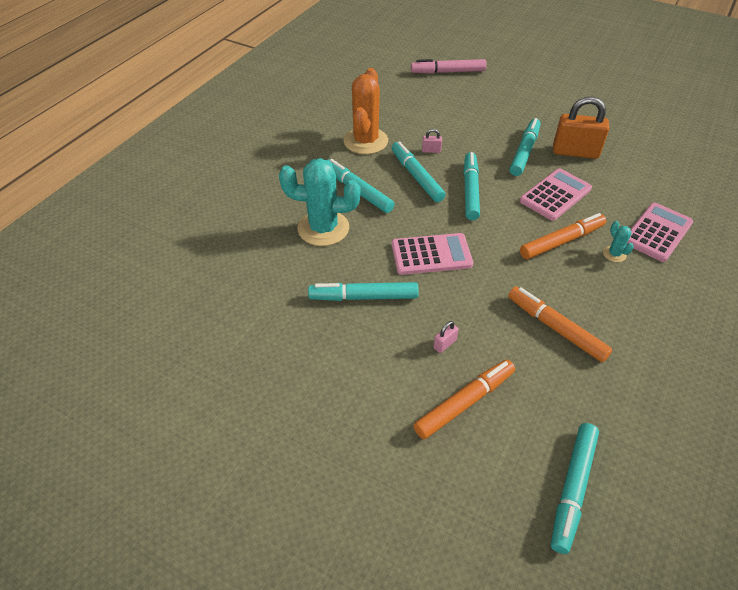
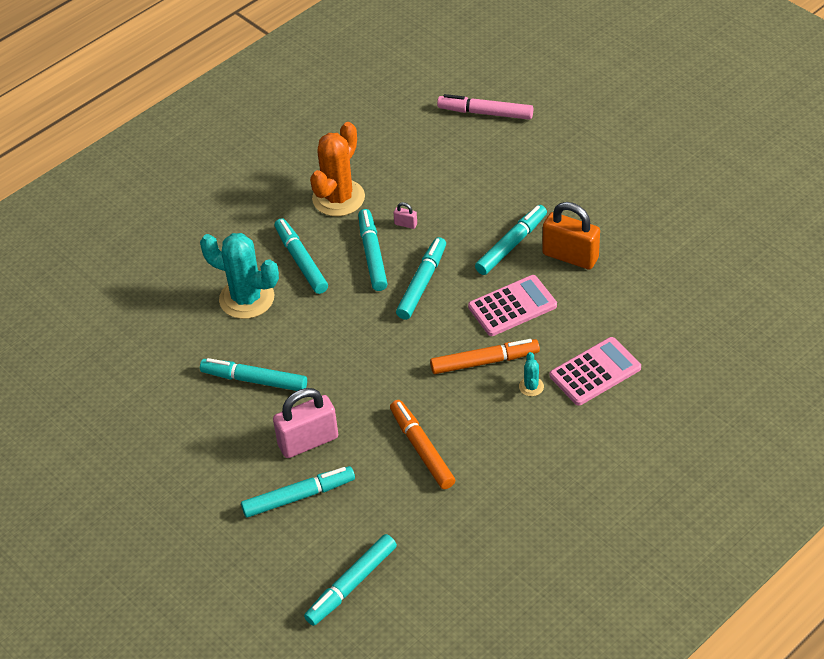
camera: 20 degrees right, 0 degrees up
pink calculator [392,233,473,275] -> none
orange marker [413,360,515,439] -> turquoise marker [241,466,355,518]
pink padlock [434,321,459,353] -> pink padlock [273,388,338,458], size x2.39

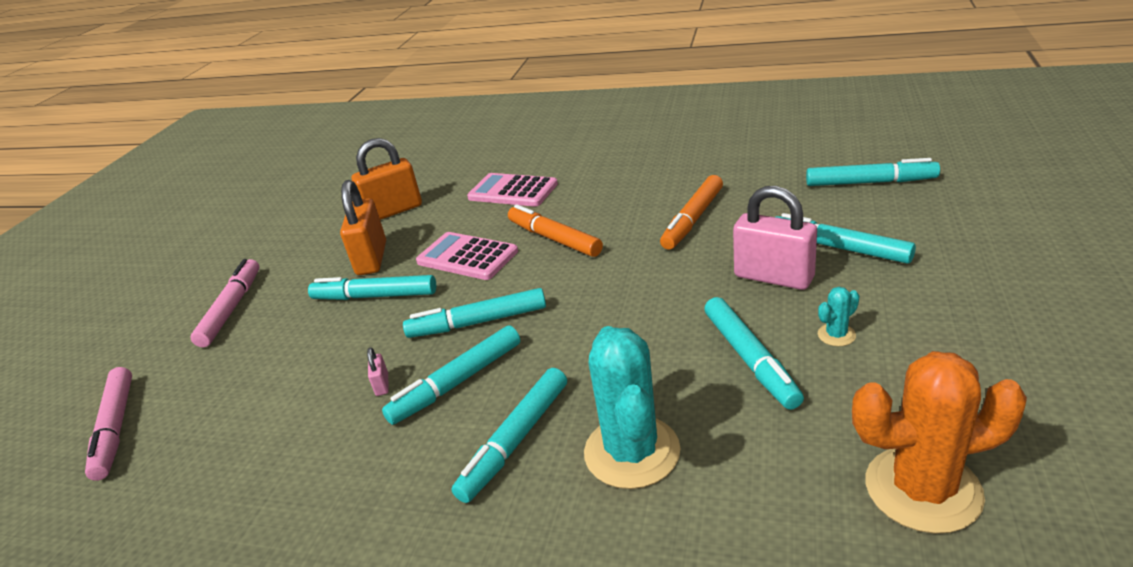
camera: 120 degrees left, 15 degrees down
orange cactus [310,122,365,216] -> orange cactus moved to [852,351,1027,534]
turquoise cactus [519,352,544,396] -> turquoise cactus moved to [818,287,859,346]
none -> pink marker [190,259,259,347]
none -> orange padlock [352,138,422,220]

